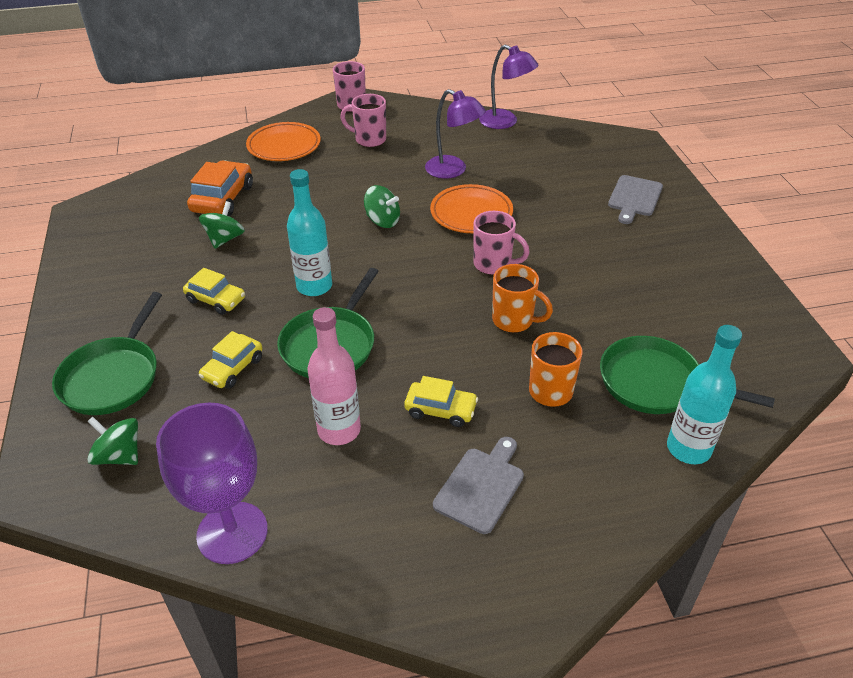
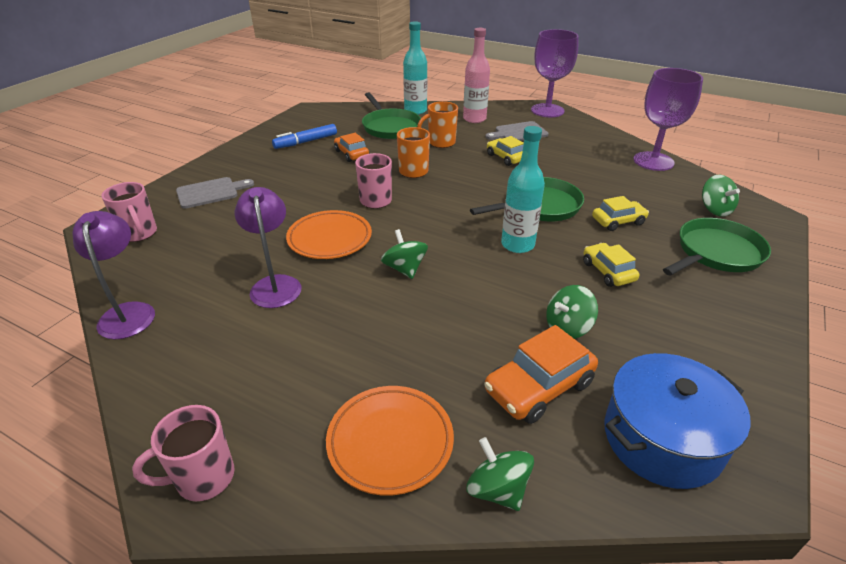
camera: 140 degrees left, 5 degrees down
pink bottle [307,307,361,445] -> pink bottle moved to [463,28,490,123]
pink mug [340,94,386,147] -> pink mug moved to [101,182,157,242]
none -> blue marker [272,124,337,149]
none -> orange car [334,133,369,162]
none -> green spinning top [466,437,534,511]
none -> purple goblet [531,29,579,117]
none -> blue pot [604,353,751,489]

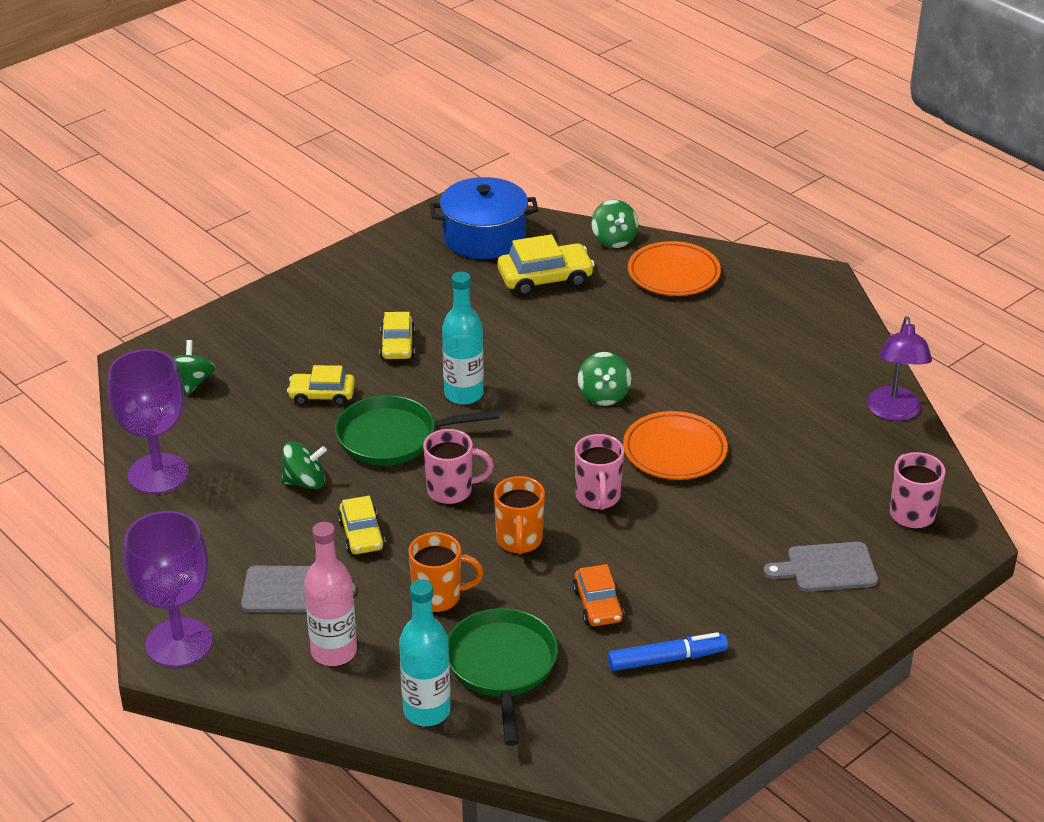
camera: 160 degrees left, 0 degrees up
pink mug [132,405,234,501] -> pink mug moved to [423,429,494,504]
purple lamp [235,187,301,308] -> none
orange car [484,325,598,424] -> yellow car [497,234,595,296]
green spinning top [546,285,598,339] -> green spinning top moved to [281,441,327,489]
green pan [663,218,771,276] -> none

